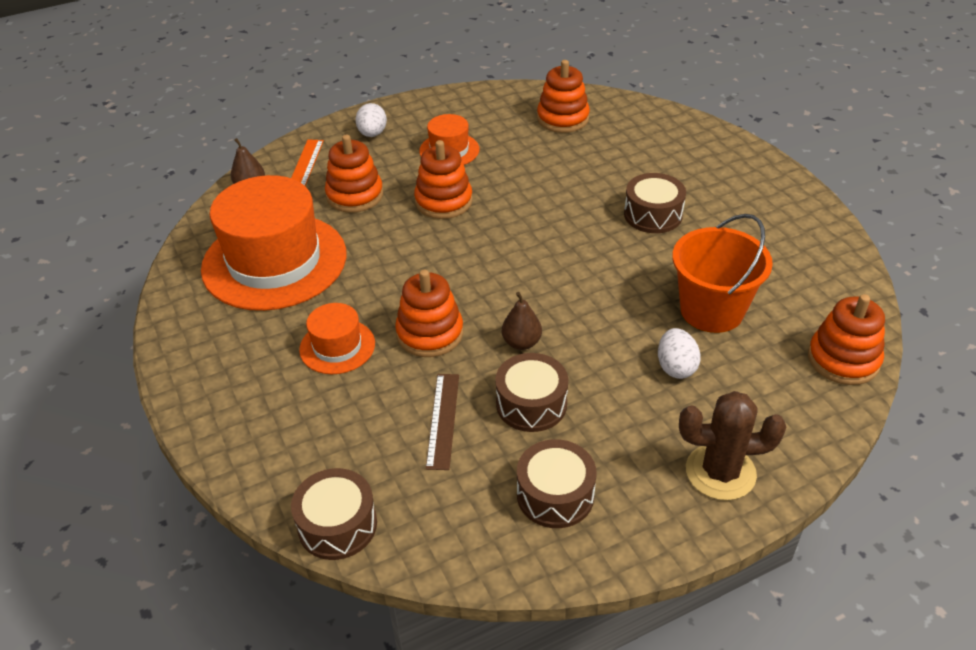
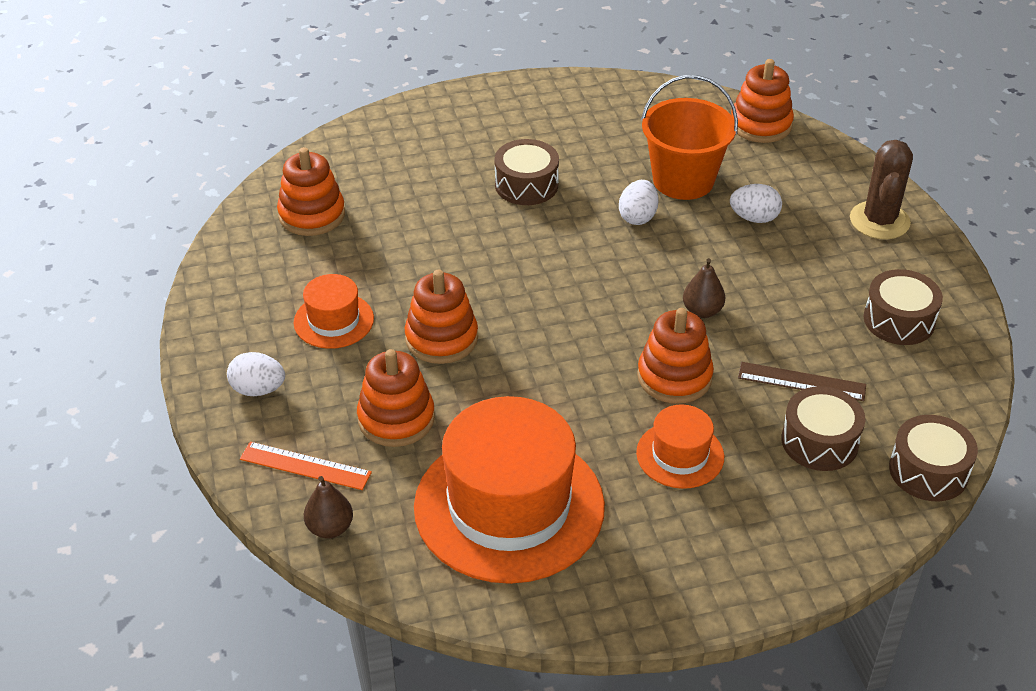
camera: 80 degrees left, 0 degrees up
brown drum [495,353,568,432] -> brown drum moved to [781,386,865,471]
none -> white egg [619,180,659,225]

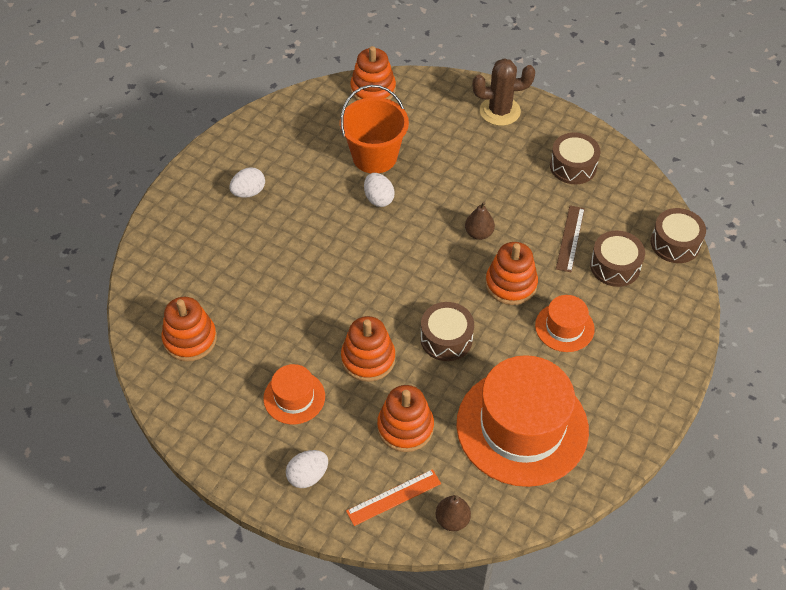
camera: 45 degrees left, 10 degrees up
brown drum [495,139,559,205] -> brown drum moved to [420,302,474,361]
white egg [730,184,782,223] -> white egg moved to [230,167,265,198]
brown ruler [738,362,866,401] -> brown ruler turned 45 degrees counterclockwise [556,205,585,272]
brown cactus [850,140,913,240] -> brown cactus turned 60 degrees counterclockwise [472,58,535,126]

